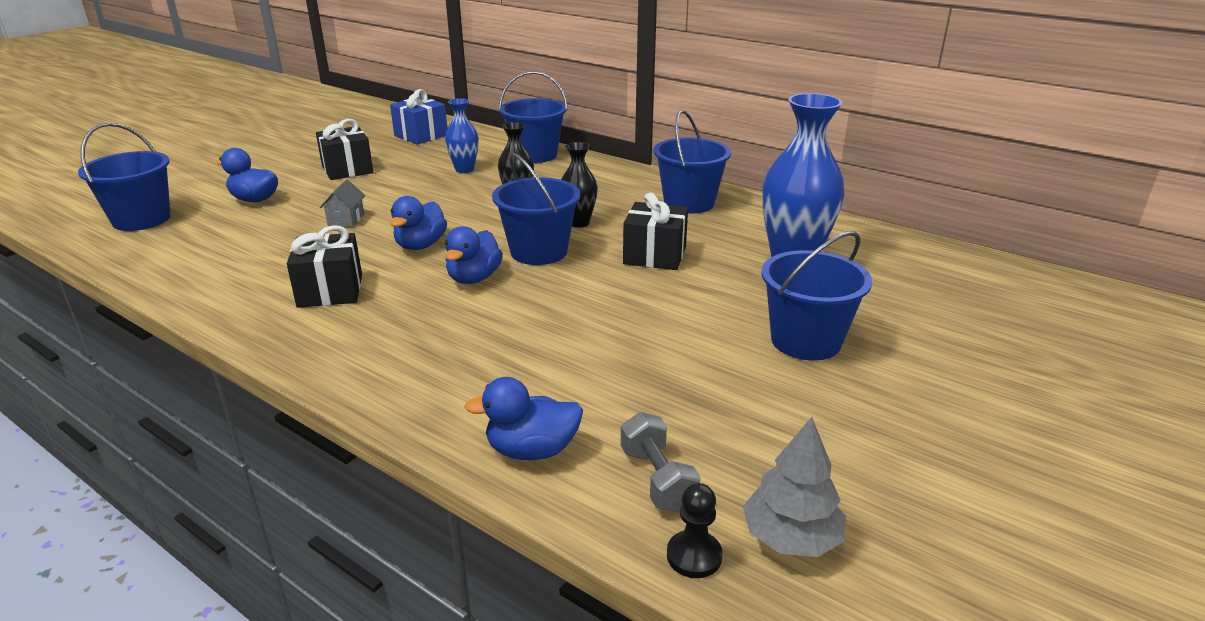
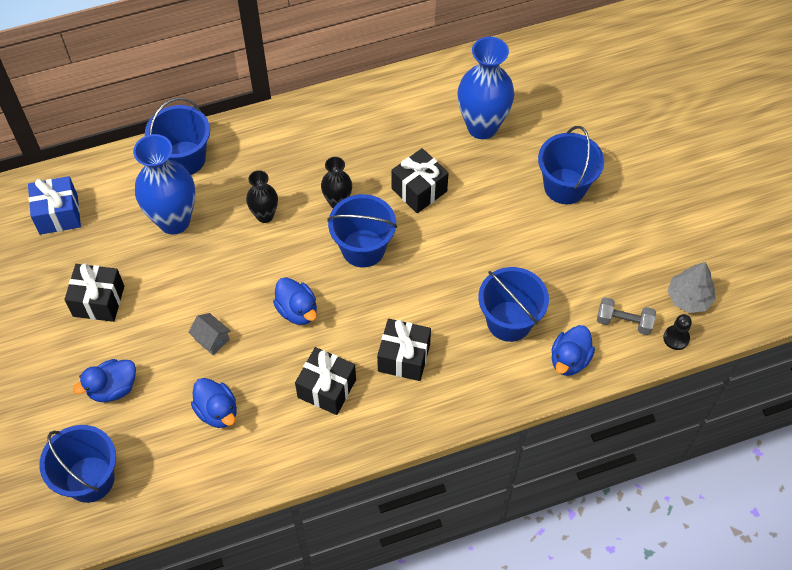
camera: 55 degrees left, 30 degrees up
blue vase [445,98,479,173] -> blue vase [133,134,195,235], size x1.84
blue duck [445,226,503,284] -> blue duck moved to [191,378,237,428]
blue bucket [654,110,731,213] -> blue bucket moved to [478,267,549,342]
none -> black gift [377,319,431,381]

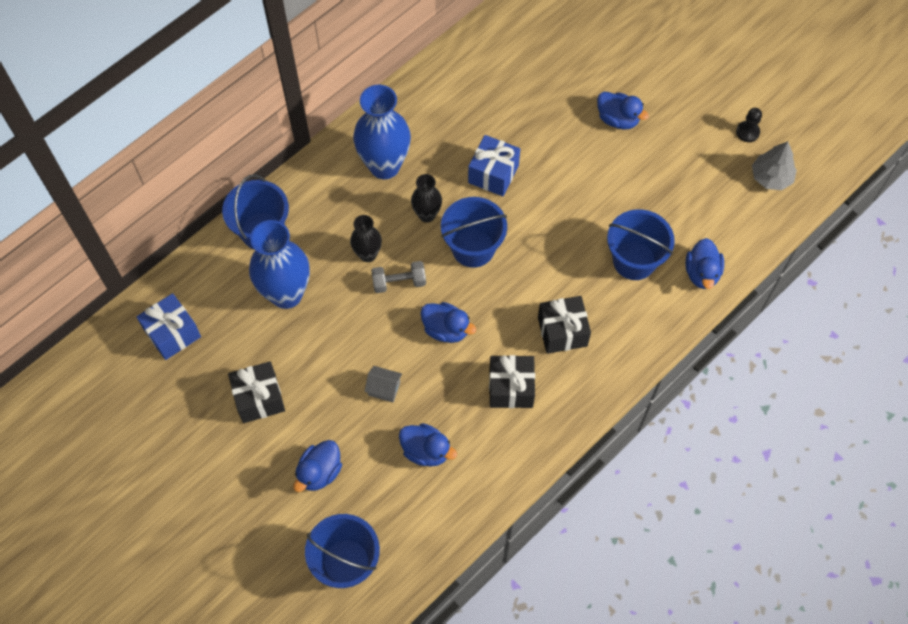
camera: 25 degrees left, 5 degrees up
black gift [391,148,449,213] -> blue gift [468,135,520,196]
blue vase [457,37,514,139] -> blue vase moved to [353,85,411,179]
blue bucket [538,126,604,204] -> blue duck [597,92,649,129]
grey dumbbell [597,297,656,335] -> grey dumbbell moved to [371,261,426,293]
black pawn [663,314,692,350] -> black pawn moved to [736,108,762,142]

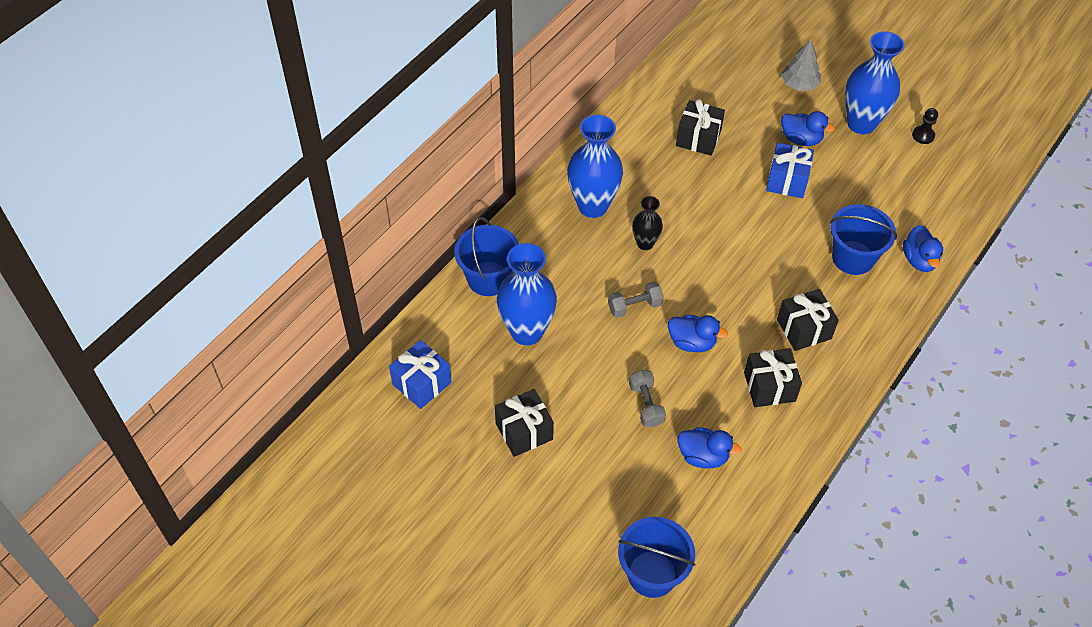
camera: 10 degrees left, 10 degrees down
blue duck [293,440,342,492] -> none
black vase [350,215,382,262] -> none
grey house [365,366,402,403] -> grey dumbbell [629,370,666,427]
blue bucket [441,197,507,268] -> none
blue gift [468,135,520,196] -> blue gift moved to [766,143,814,198]
grey tree [752,141,797,190] -> grey tree moved to [781,39,821,91]
none -> black gift [676,99,725,156]
none -> blue vase [845,31,905,135]

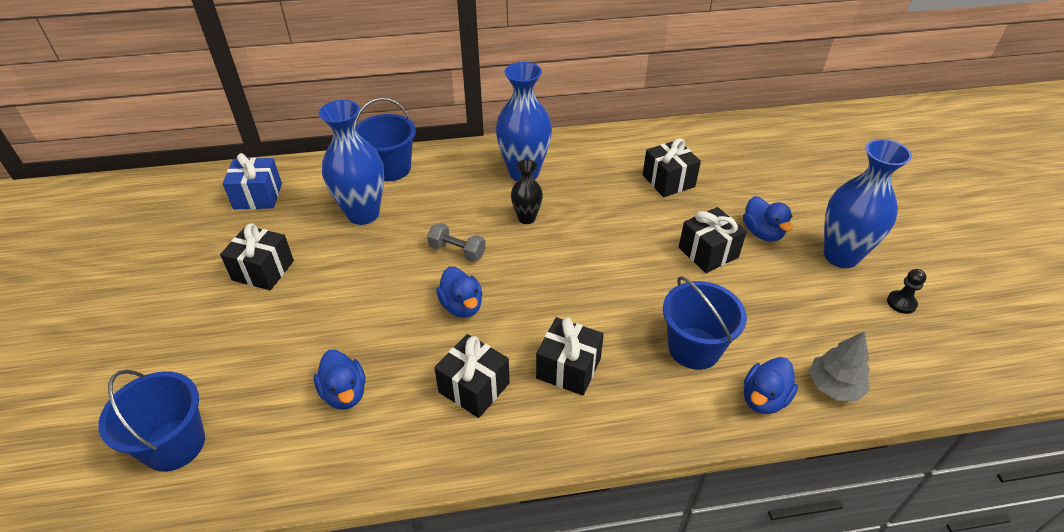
camera: 45 degrees right, 10 degrees down
grey dumbbell [629,370,666,427] -> none
blue gift [766,143,814,198] -> black gift [679,207,747,273]
grey tree [781,39,821,91] -> grey tree moved to [809,331,870,401]

